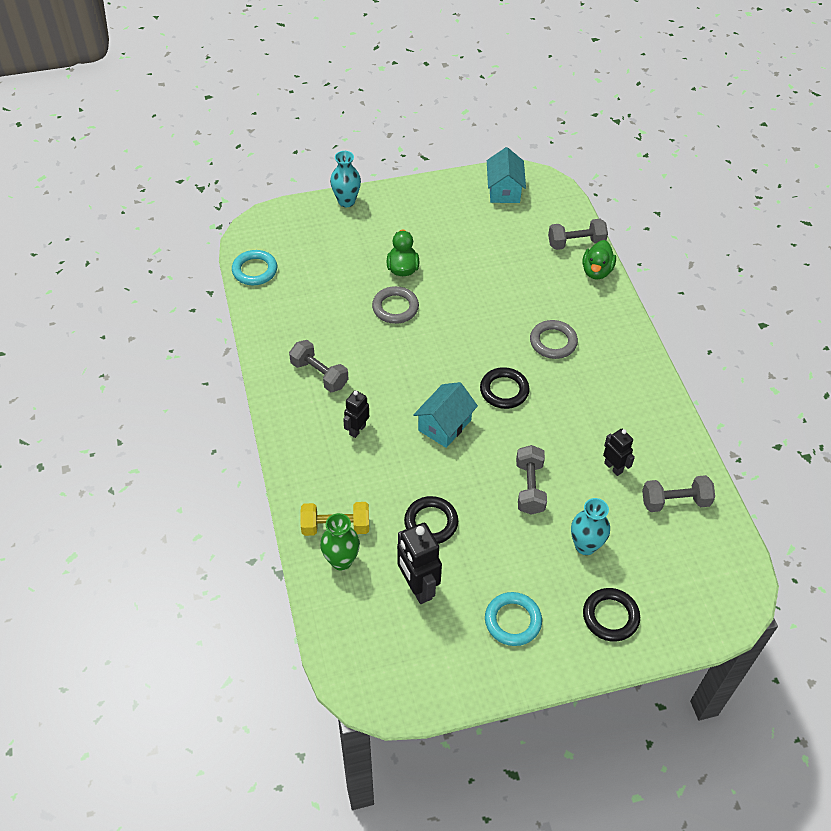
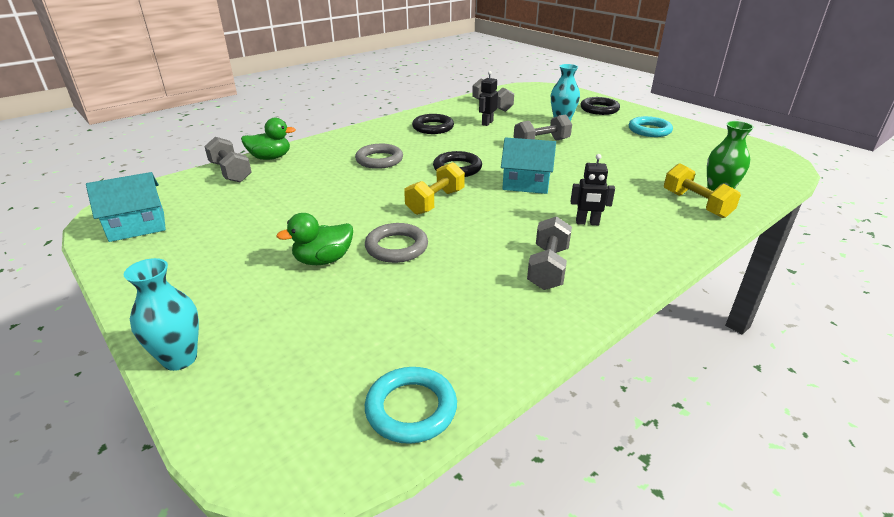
camera: 115 degrees left, 20 degrees down
black robot [397,523,442,604] -> none
black ring [404,496,458,544] -> black ring moved to [412,114,454,134]
none -> yellow dumbbell [404,162,465,215]

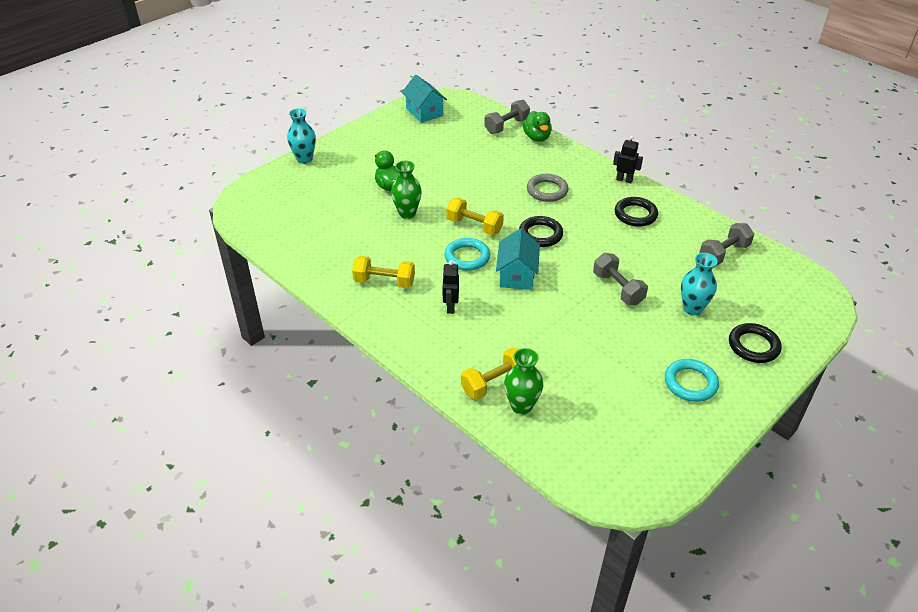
camera: 85 degrees right, 10 degrees up
grey ring [365,223,428,263] -> green vase [391,161,422,219]
turquoise ring [365,367,457,444] -> turquoise ring moved to [444,238,490,271]
black robot [479,71,498,126] -> black robot moved to [613,136,643,183]
grey dumbbell [527,216,572,290] -> yellow dumbbell [352,256,415,288]

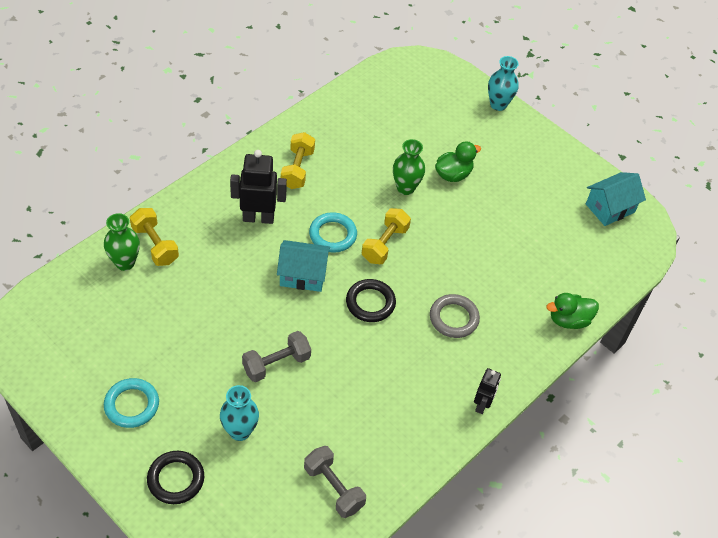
camera: 85 degrees right, 10 degrees up
black robot [442,261,459,314] -> black robot [230,150,287,224], size x1.68
grey dumbbell [484,100,530,134] -> none
black ring [615,197,658,227] -> none

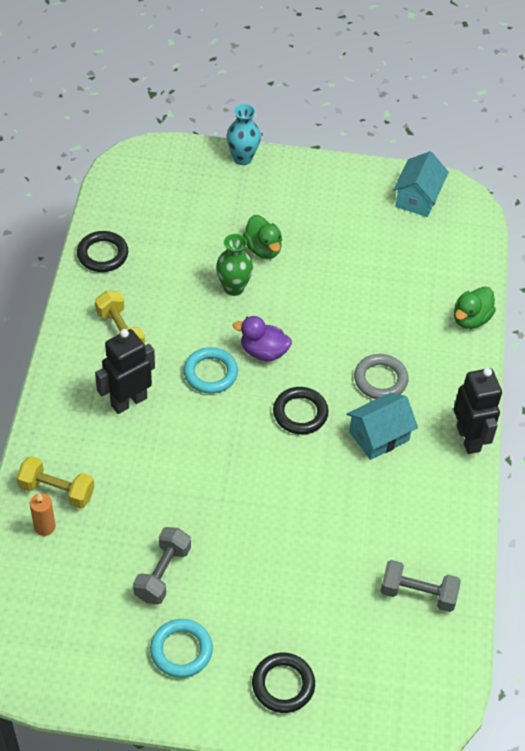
camera: 35 degrees left, 0 degrees up
green vase [104,213,140,271] -> orange candle [30,493,56,536]
turquoise vase [220,385,259,441] -> none
grey dumbbell [242,331,311,382] -> grey dumbbell moved to [133,527,191,604]
turquoise house [277,240,330,292] -> turquoise house moved to [347,392,418,460]
yellow dumbbell [362,208,411,264] -> purple duck [233,316,292,361]
green duck [435,142,481,182] -> green duck turned 135 degrees clockwise [243,215,282,259]
black robot [474,368,501,414] -> black robot [454,368,502,454], size x1.68
none -> black ring [77,231,128,272]

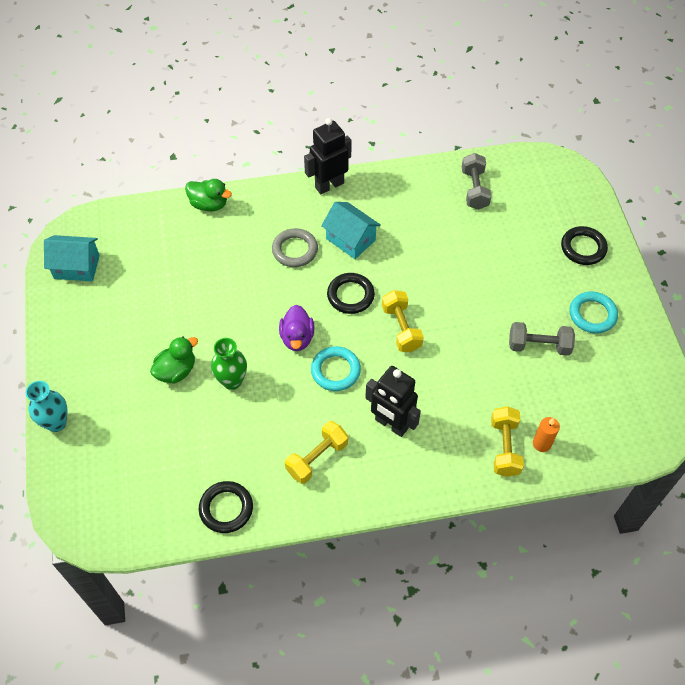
camera: 105 degrees left, 5 degrees up
none -> yellow dumbbell [382,290,424,352]

